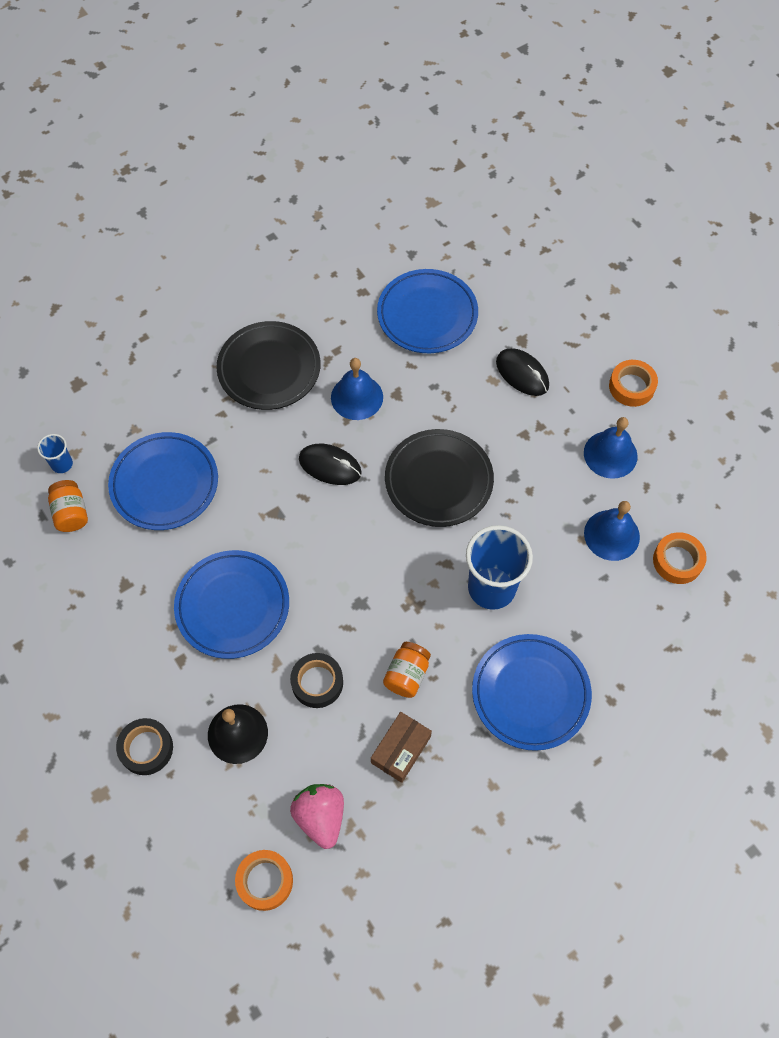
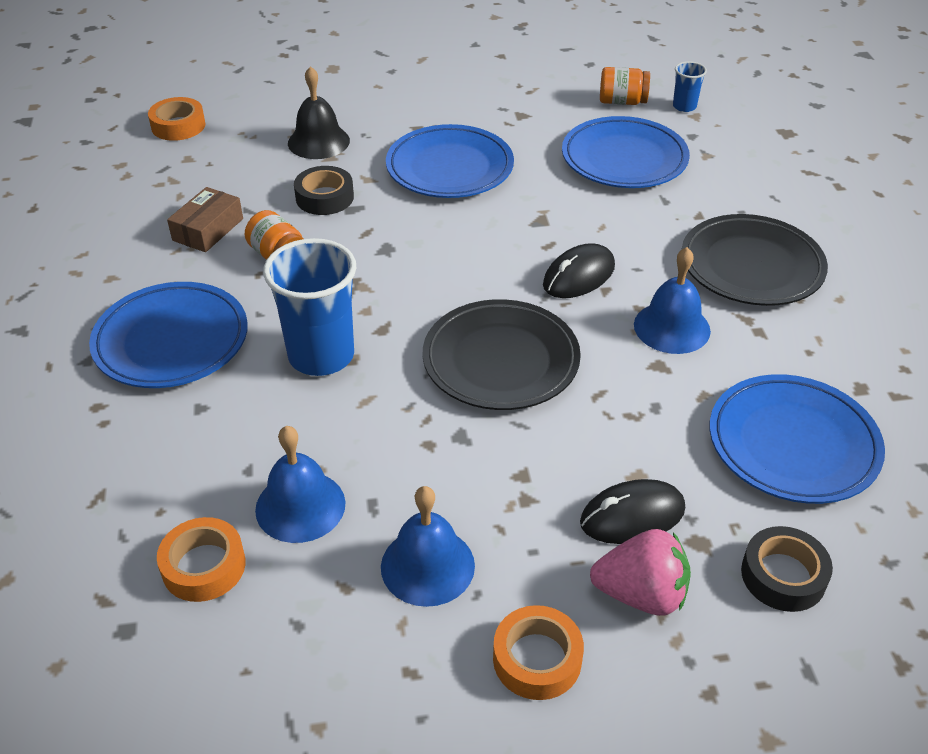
camera: 115 degrees right, 20 degrees down
black tape [116,718,173,775] -> black tape moved to [741,526,833,612]
pink strawberry [290,784,344,849] -> pink strawberry moved to [590,529,691,616]
brown box [371,712,432,783] -> brown box turned 60 degrees clockwise [167,187,243,252]

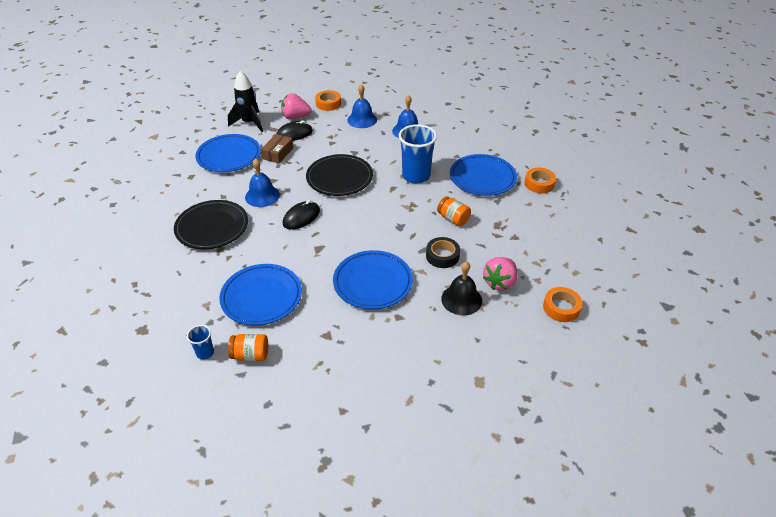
camera: 175 degrees right, 0 degrees up
orange tape [157,517,246,602] -> orange tape moved to [525,168,556,193]
brown box [167,187,243,252] -> brown box moved to [261,134,293,164]
black tape [741,526,833,612] -> black rocket [228,71,263,132]
none -> pink strawberry [483,257,517,291]

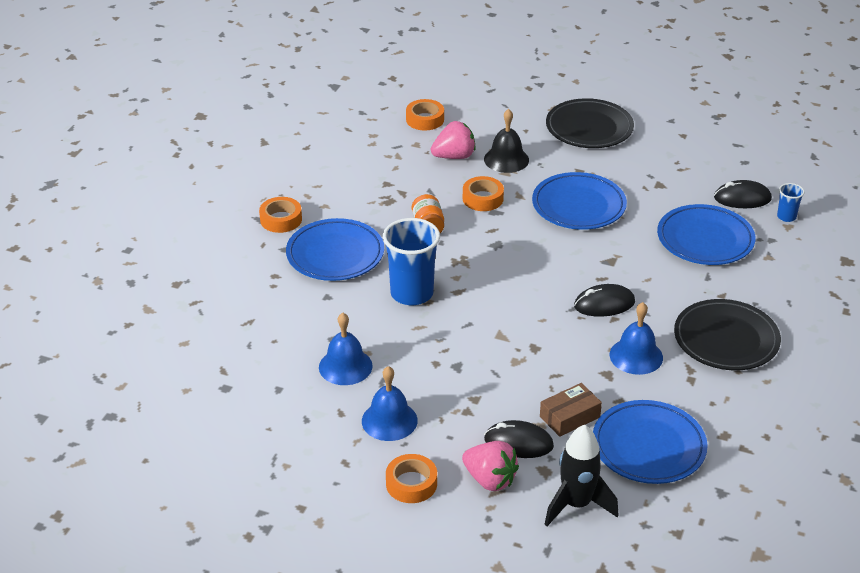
camera: 145 degrees left, 5 degrees down
orange jar [228,334,268,361] -> black mouse [714,180,772,208]
black plate [306,154,373,196] -> black plate moved to [546,98,634,148]
black tape [426,237,460,268] -> orange tape [463,176,504,211]

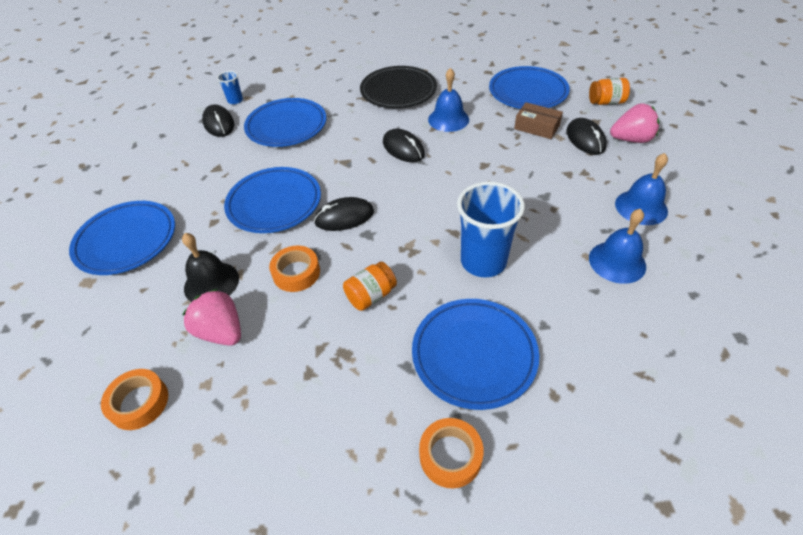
camera: 115 degrees left, 10 degrees up
orange tape [386,454,437,503] -> none
pink strawberry [462,441,519,491] -> pink strawberry turned 75 degrees clockwise [610,103,659,143]
black rocket [545,425,618,526] -> orange jar [589,78,630,105]
black plate [546,98,634,148] -> blue plate [69,201,175,275]
none -> black mouse [314,197,374,231]

